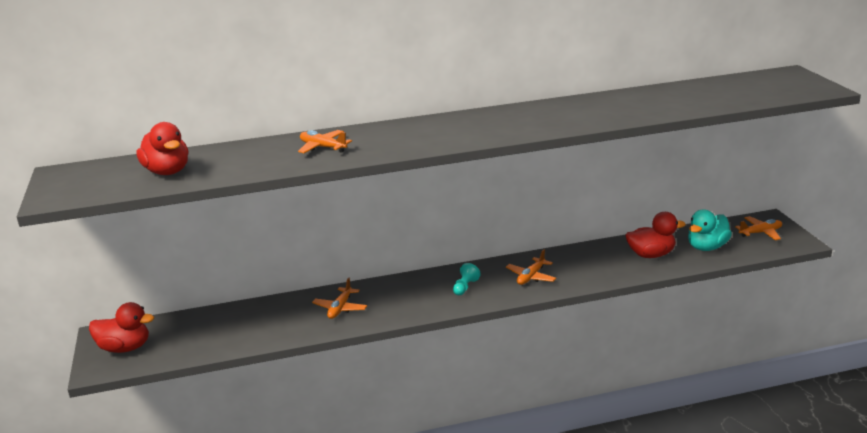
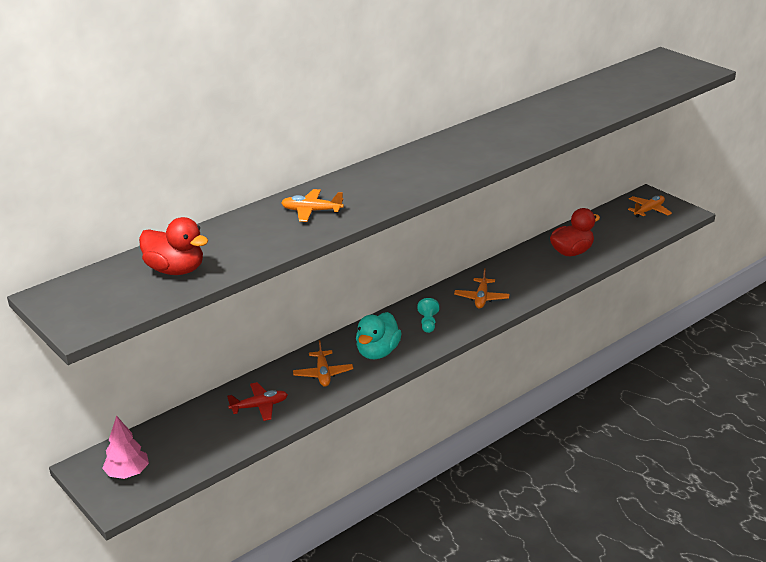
camera: 25 degrees left, 5 degrees up
red duck [89,302,154,353] -> pink tree [102,415,149,479]
turquoise duck [688,210,732,251] -> turquoise duck moved to [356,312,402,359]
none -> red plane [227,382,288,421]

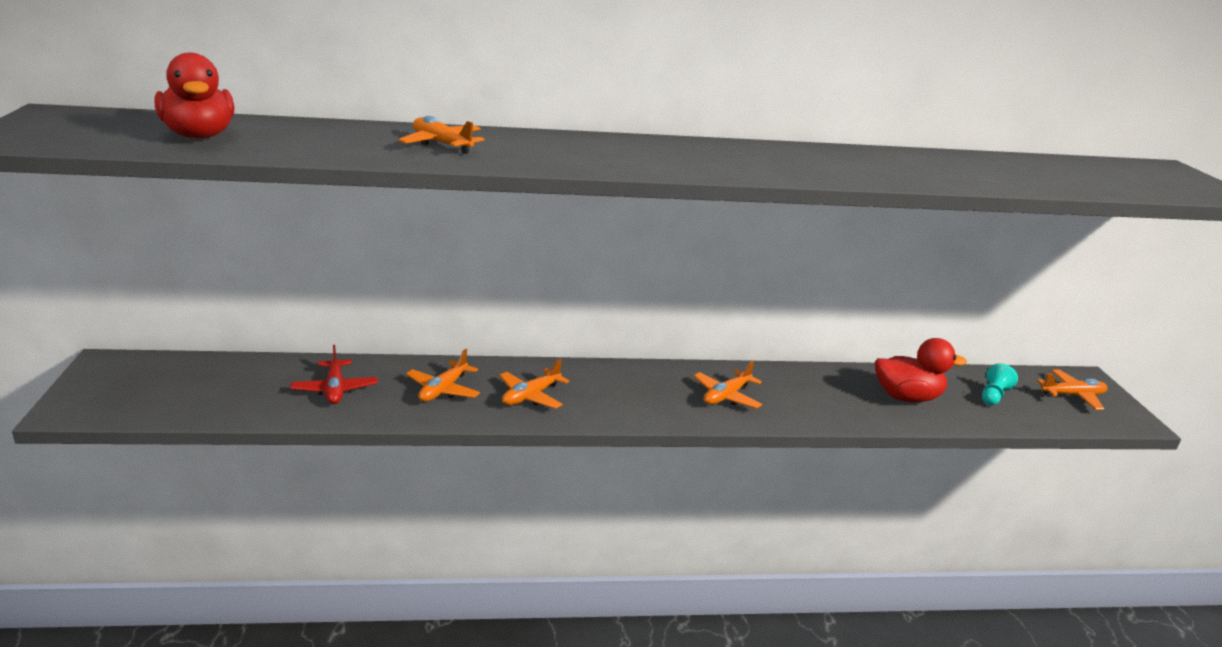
camera: 30 degrees right, 5 degrees down
pink tree [102,415,149,479] -> none
red plane [227,382,288,421] -> red plane turned 60 degrees clockwise [291,345,378,404]
turquoise duck [356,312,402,359] -> orange plane [499,359,569,409]
turquoise pawn [417,298,439,333] -> turquoise pawn moved to [982,363,1018,405]

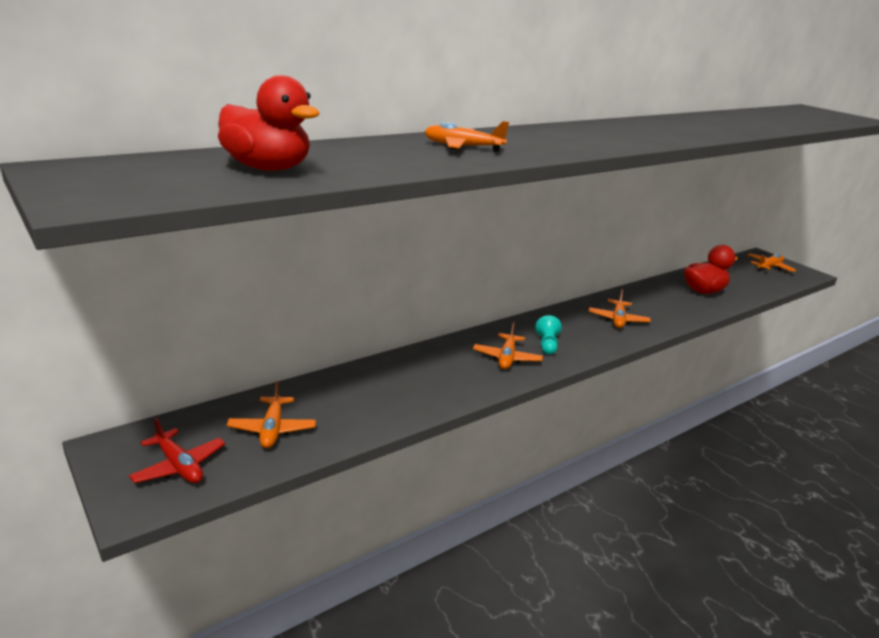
camera: 30 degrees left, 0 degrees up
red plane [291,345,378,404] -> red plane moved to [129,417,225,483]
orange plane [406,349,480,402] -> orange plane moved to [227,381,316,448]
turquoise pawn [982,363,1018,405] -> turquoise pawn moved to [536,315,562,355]

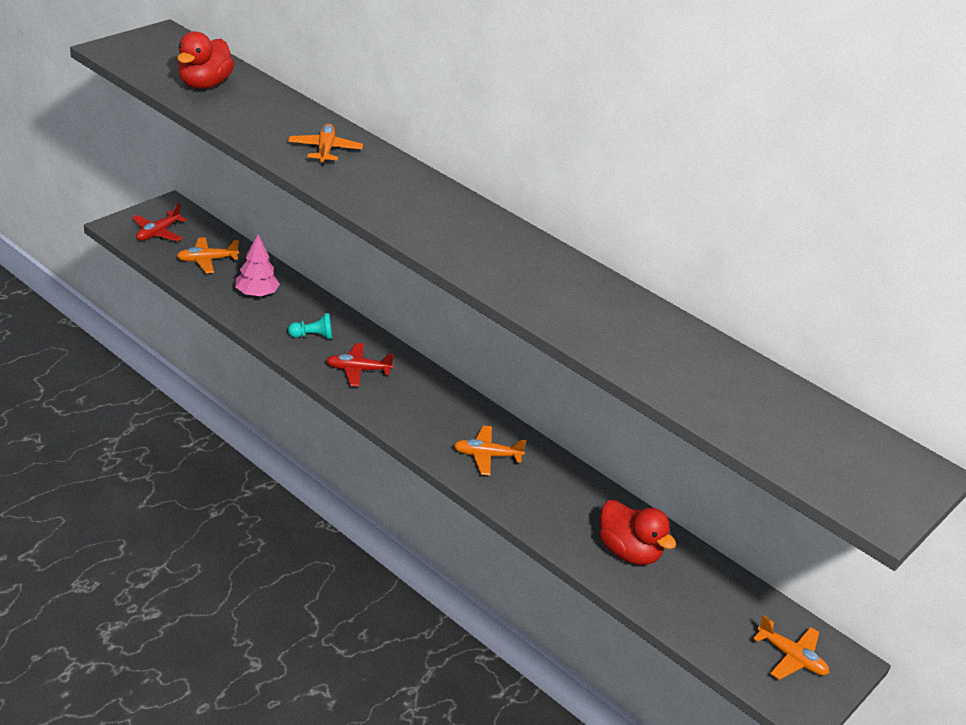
camera: 75 degrees right, 10 degrees up
orange plane [473,322,543,369] -> red plane [326,343,394,387]
turquoise pawn [536,315,562,355] -> turquoise pawn moved to [288,313,332,339]
none -> pink tree [235,234,280,297]

